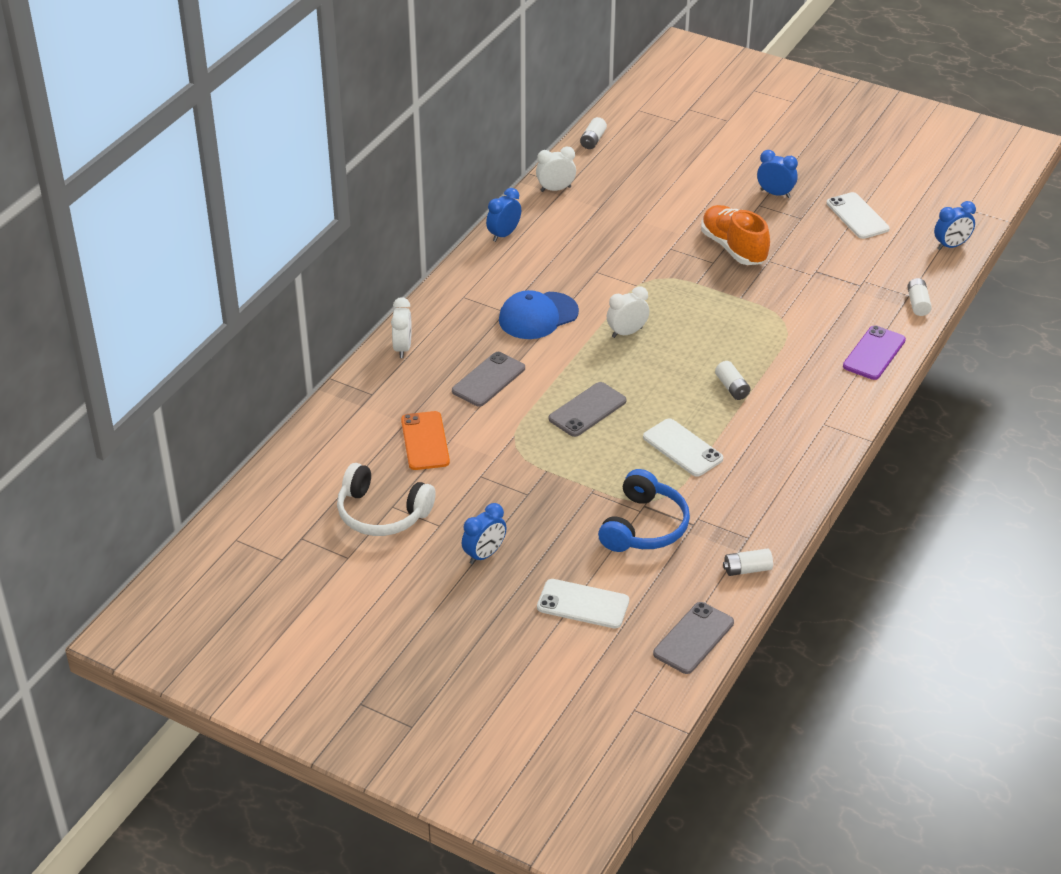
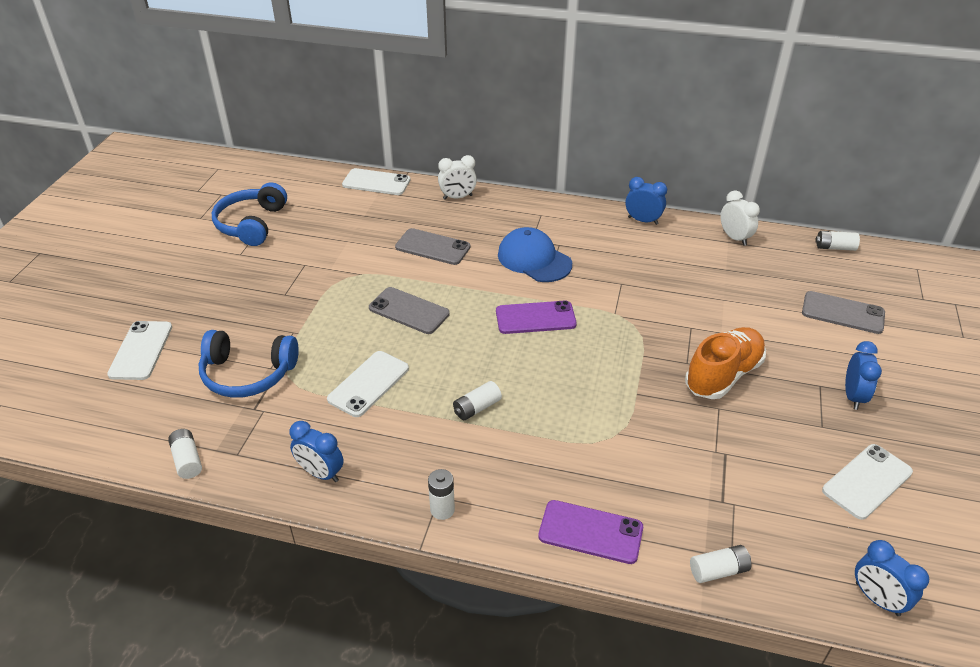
camera: 75 degrees right, 0 degrees up
white headphones [337,463,436,536] -> blue headphones [212,182,287,246]
orange phone [401,411,450,470] -> none
blue clock [462,503,506,564] -> blue clock moved to [289,421,344,482]
white clock [607,286,649,338] -> purple phone [496,300,577,334]
grey phone [653,602,734,674] -> grey phone moved to [802,291,885,334]
none -> white phone [342,168,411,195]
none -> white battery [428,469,455,520]

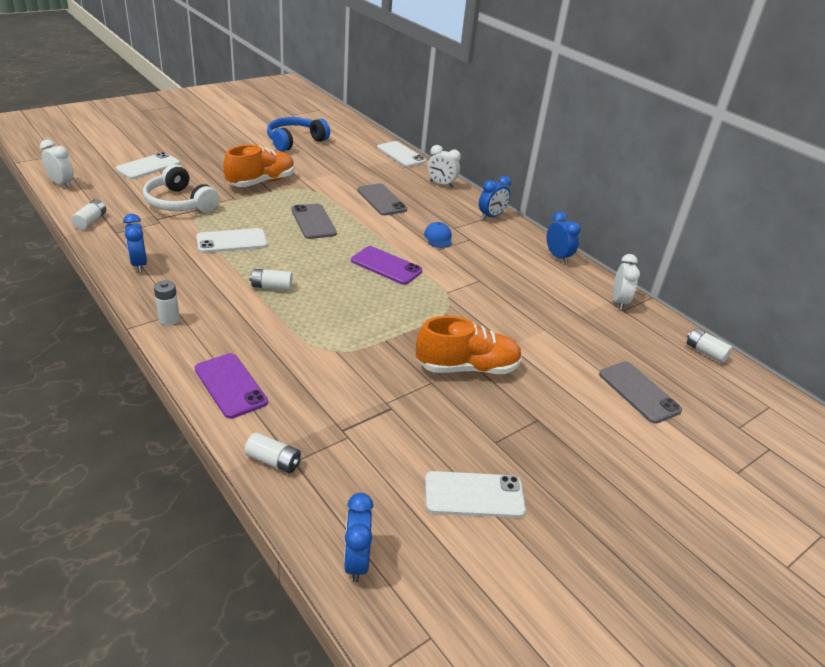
camera: 35 degrees right, 5 degrees down
blue headphones [199,330,299,398] -> white headphones [143,164,219,212]
blue cap [498,227,572,282] -> blue cap [424,222,452,248], size x0.54
blue clock [845,341,882,410] -> blue clock moved to [479,176,511,220]
none -> white clock [40,140,74,188]
none -> orange shoe [223,145,295,187]

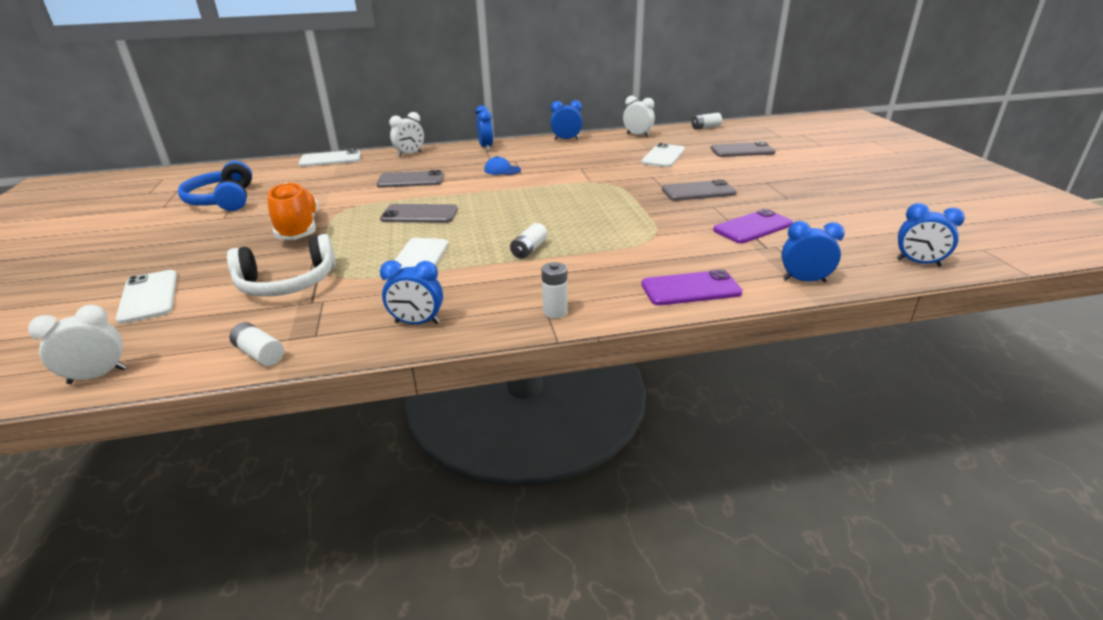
camera: 60 degrees left, 5 degrees down
white battery [245,432,301,473] -> blue clock [781,221,845,282]
purple phone [351,246,422,285] -> purple phone moved to [713,209,793,243]
orange shoe [416,316,522,374] -> grey phone [662,179,737,201]
white phone [425,471,526,518] -> white phone moved to [641,143,685,167]

